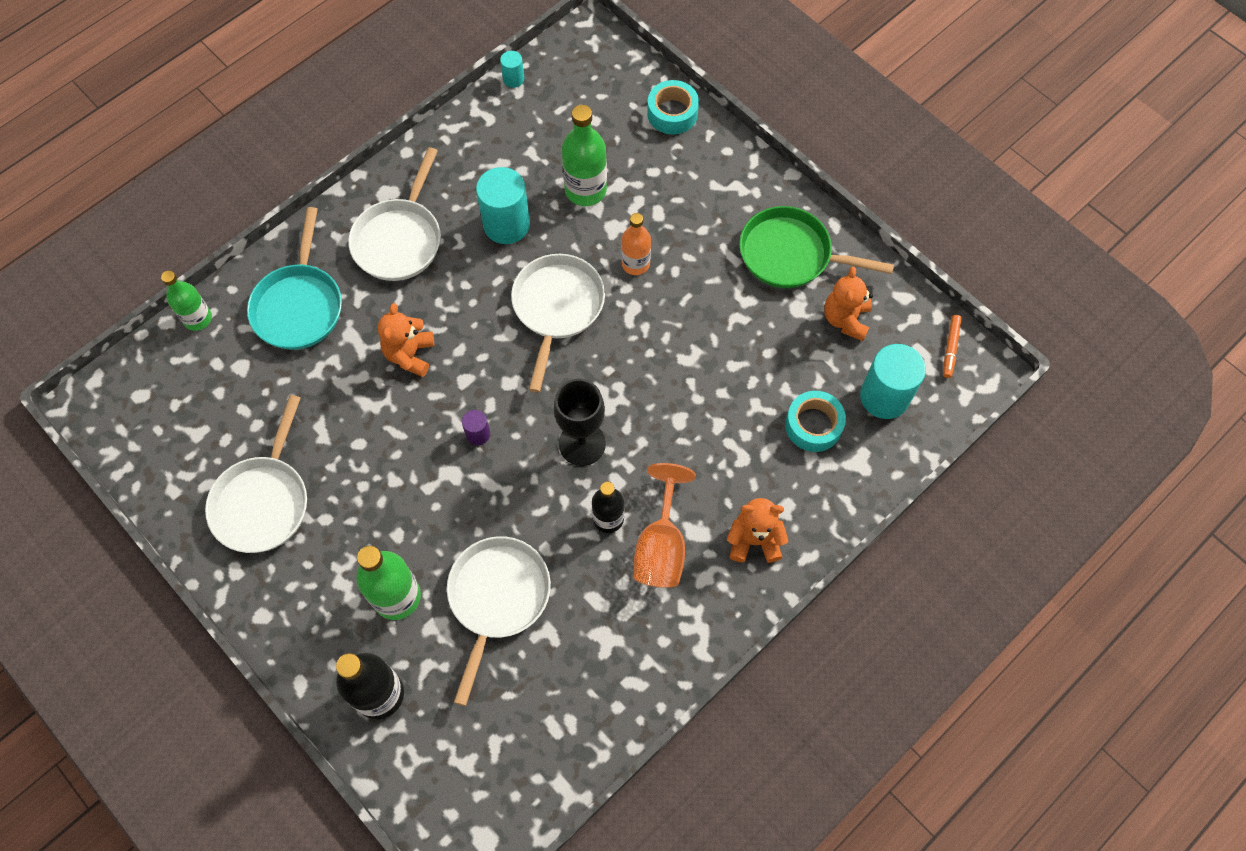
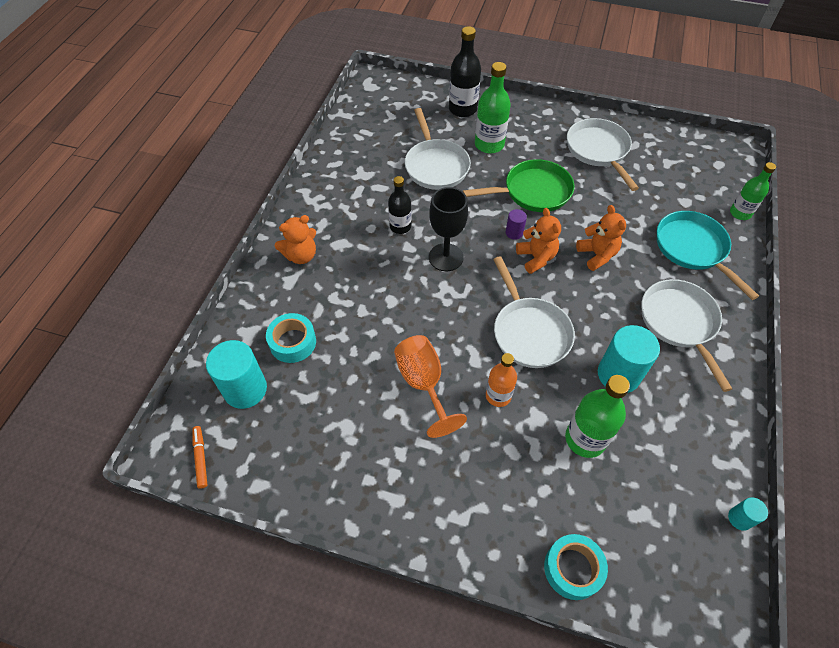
camera: 150 degrees right, 10 degrees down
orange goblet [634,463,696,588] -> orange goblet moved to [394,335,467,438]
green pan [740,206,894,288] -> green pan moved to [463,159,575,212]
orange teddy bear [824,266,873,341] -> orange teddy bear moved to [516,208,561,274]

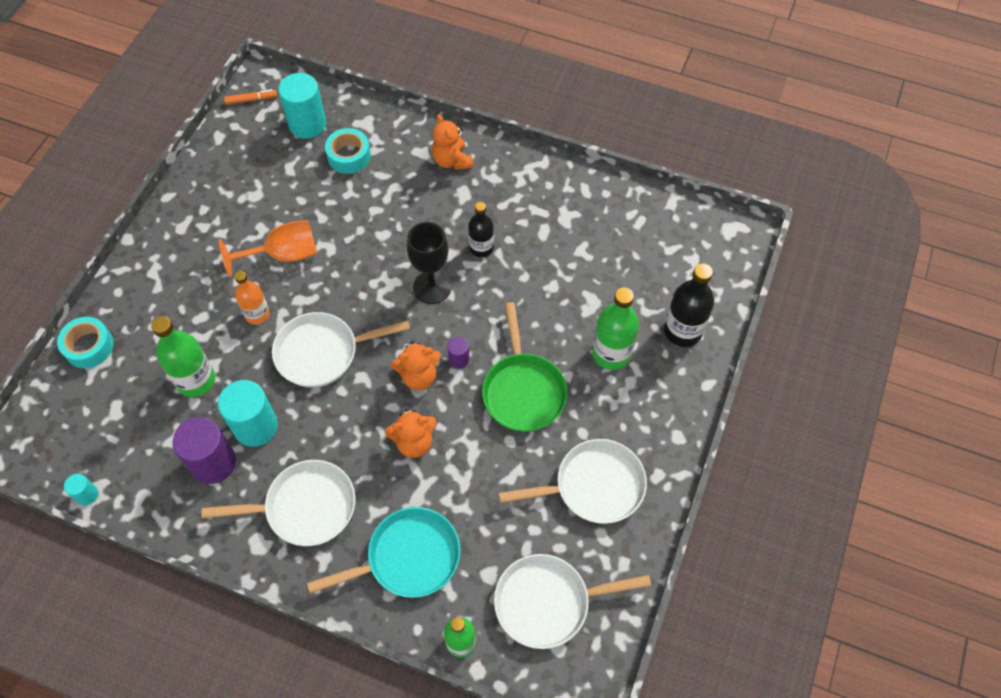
camera: 95 degrees right, 5 degrees up
white pan [405,108,471,190] -> white pan moved to [494,554,651,649]
none -> purple cylinder [173,417,236,484]

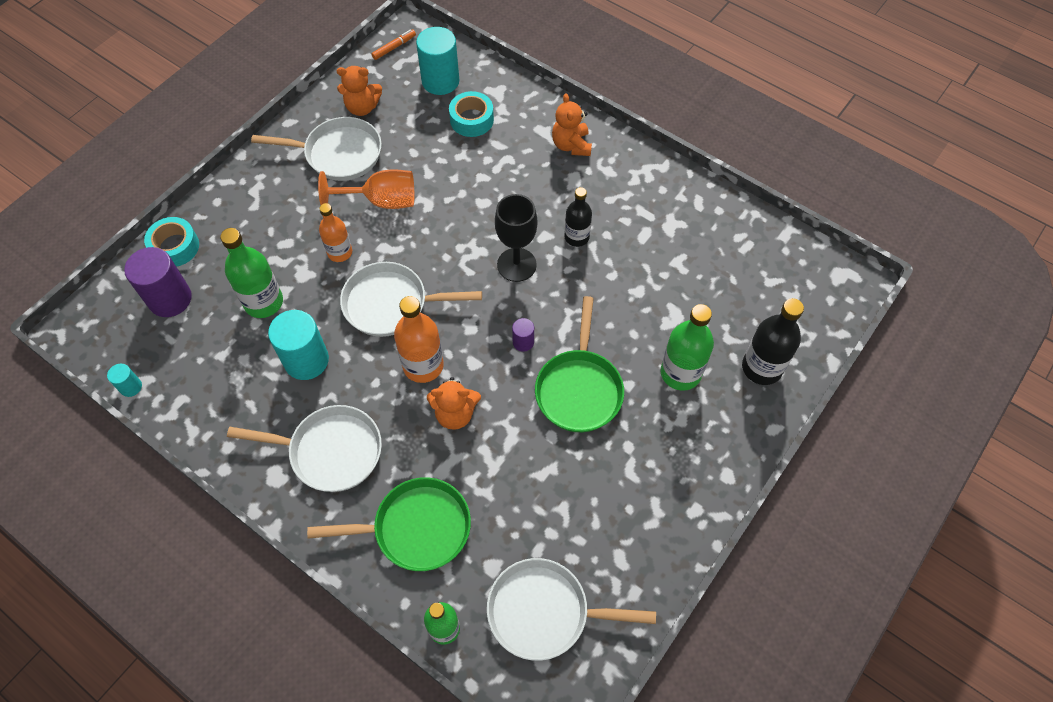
camera: 15 degrees right, 0 degrees up
purple cylinder [173,417,236,484] -> purple cylinder moved to [124,247,192,317]
orange marker [224,89,277,104] -> orange marker turned 45 degrees counterclockwise [371,29,416,60]
turquoise pan [307,507,460,598] -> green pan [307,477,471,571]
orange teddy bear [391,341,441,390] -> orange teddy bear moved to [337,66,382,116]
white pan [498,439,647,524] -> white pan moved to [251,117,382,181]
none -> orange bottle [394,296,444,383]

